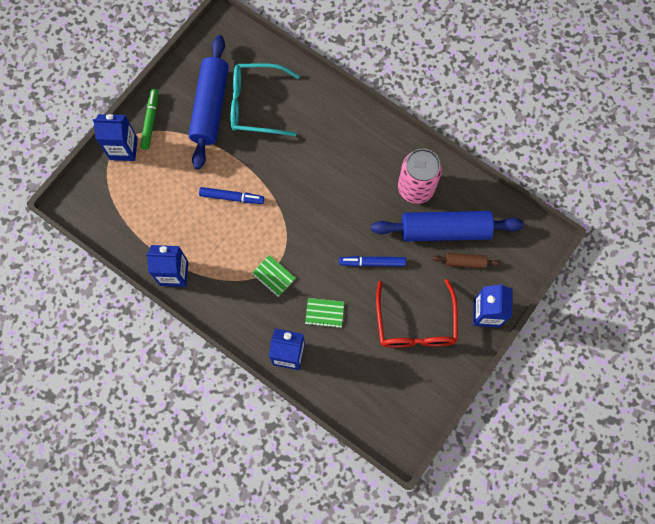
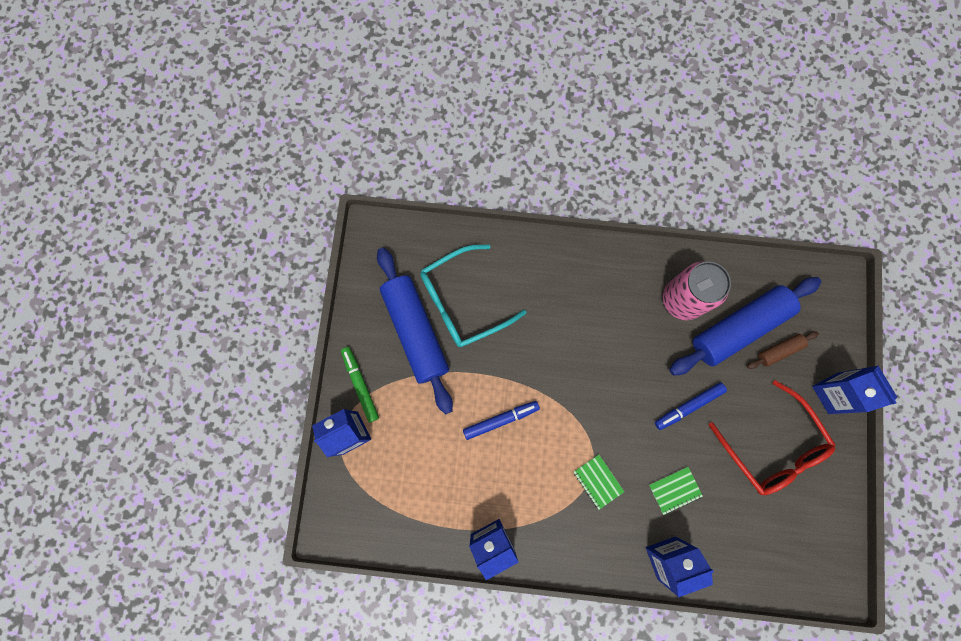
camera: 30 degrees left, 5 degrees up
green notebook [251,255,295,297] -> green notebook turned 45 degrees clockwise [574,455,624,510]

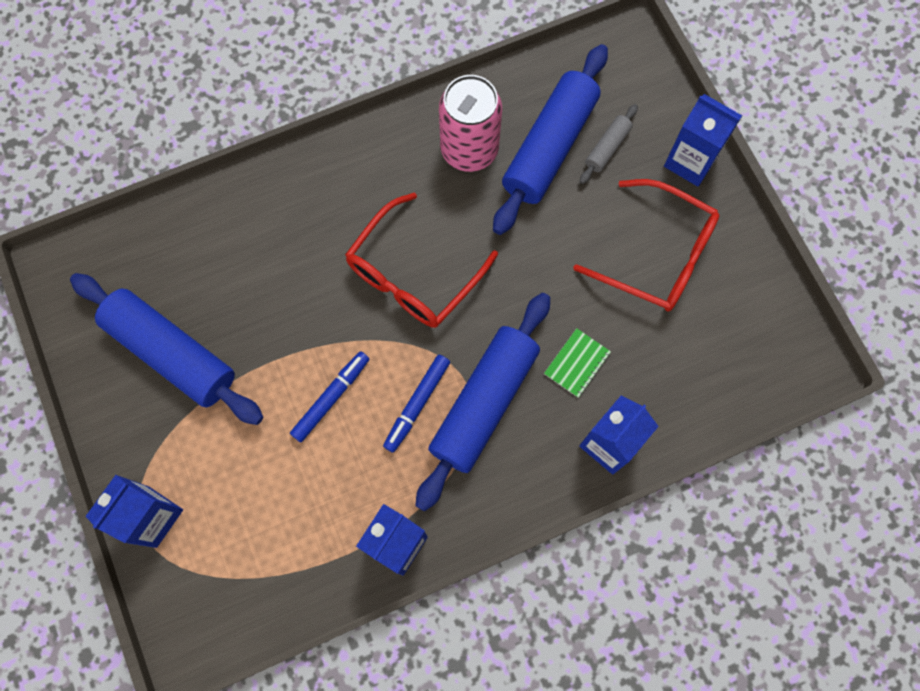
camera: 30 degrees left, 5 degrees down
green marker [341,347,379,422] -> none
turquoise glasses [420,245,526,347] -> none
green notebook [574,455,624,510] -> blue rolling pin [415,293,550,511]
blue marker [655,382,727,430] -> blue marker moved to [383,355,450,453]
brown rolling pin [747,332,819,369] -> grey rolling pin [580,104,638,184]
none -> red glasses [345,192,498,328]

